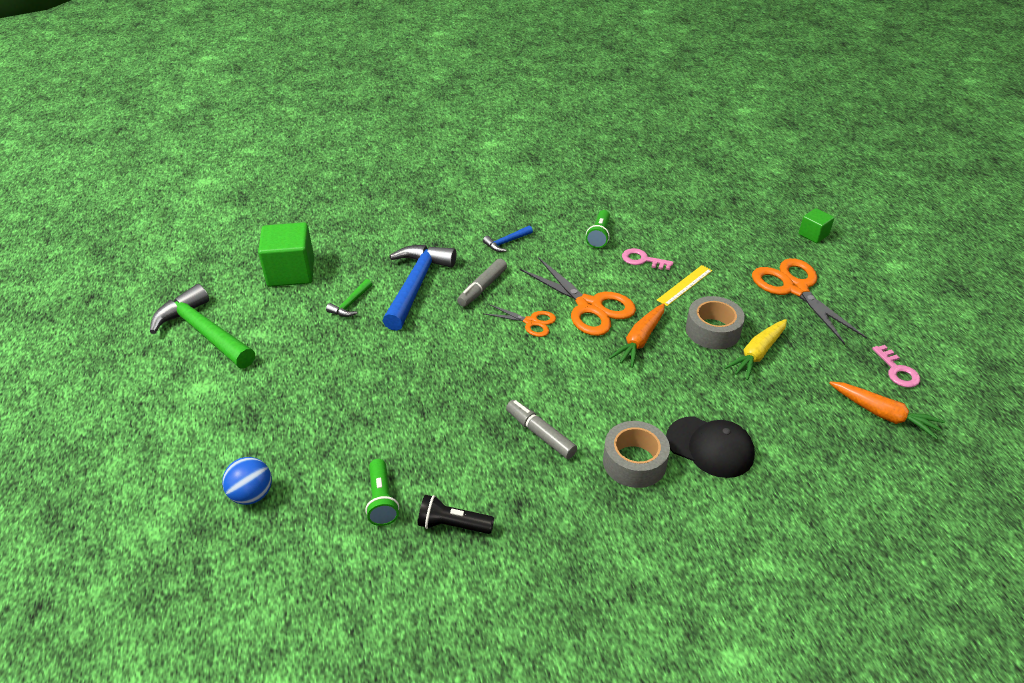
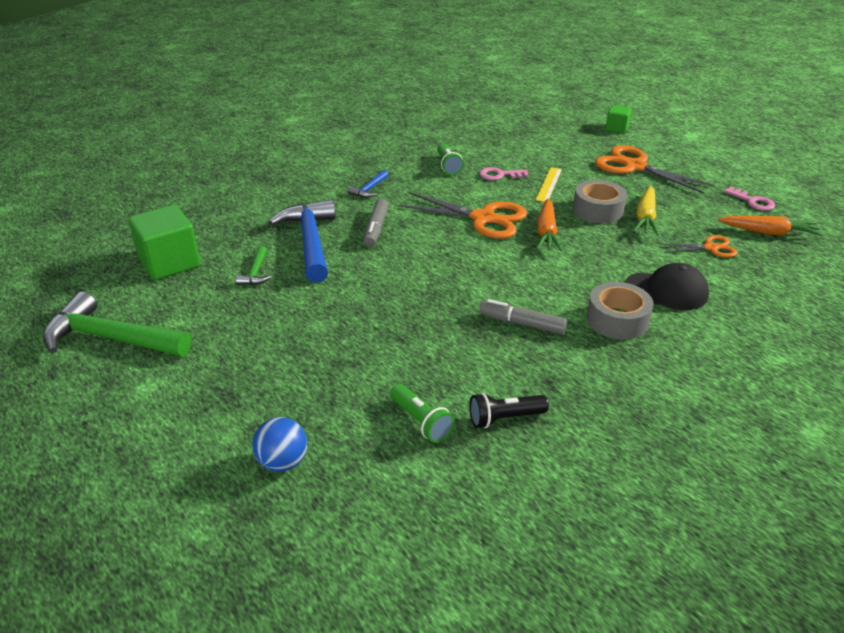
camera: 25 degrees left, 5 degrees down
orange scissors [484,304,556,337] -> orange scissors moved to [660,235,737,258]

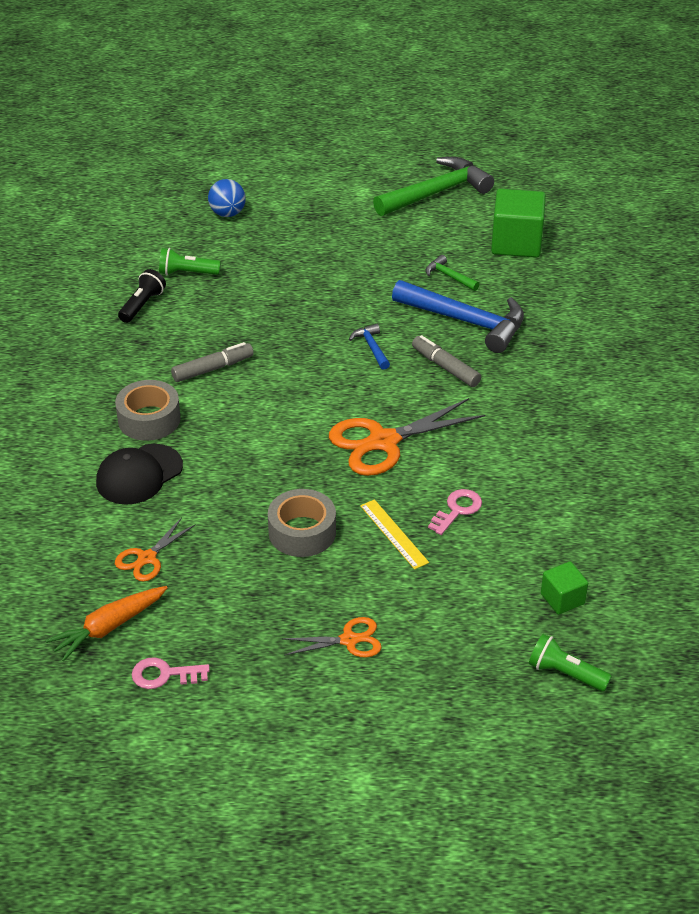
camera: 130 degrees right, 5 degrees up
blue hammer [348,170,388,198] -> blue hammer moved to [349,324,390,370]
green flashlight [437,143,464,175] -> green flashlight moved to [529,634,612,691]
orange carrot [536,199,562,251] -> none
orange scissors [595,145,714,194] -> orange scissors [282,617,382,657], size x0.54
green cube [605,105,632,133] -> green cube moved to [541,561,588,615]
yellow carrot [633,186,659,235] -> none

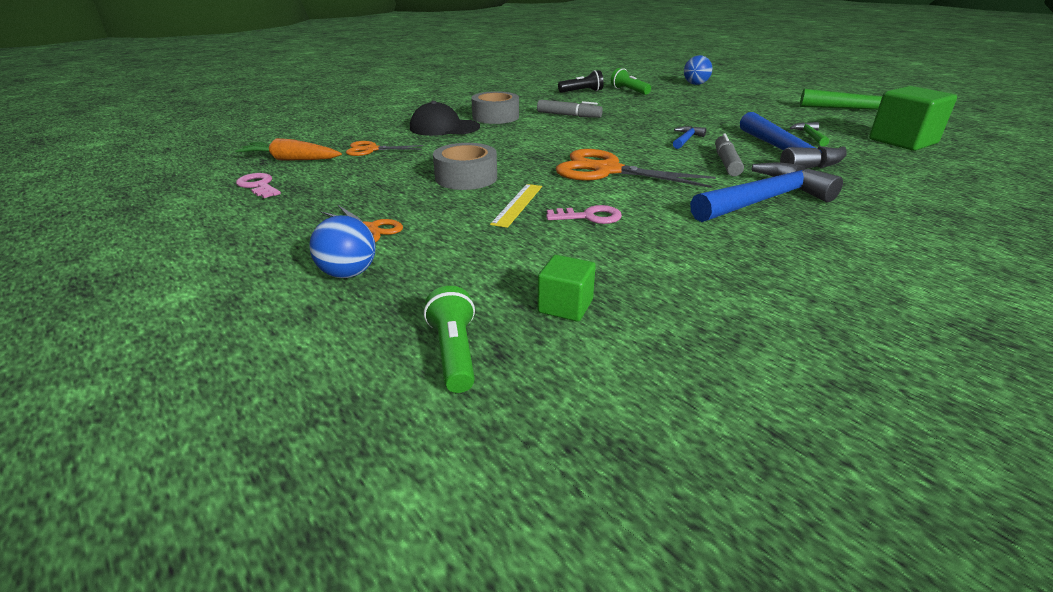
camera: 50 degrees right, 10 degrees down
none -> blue ball [309,215,376,278]
none -> blue hammer [690,163,843,222]

